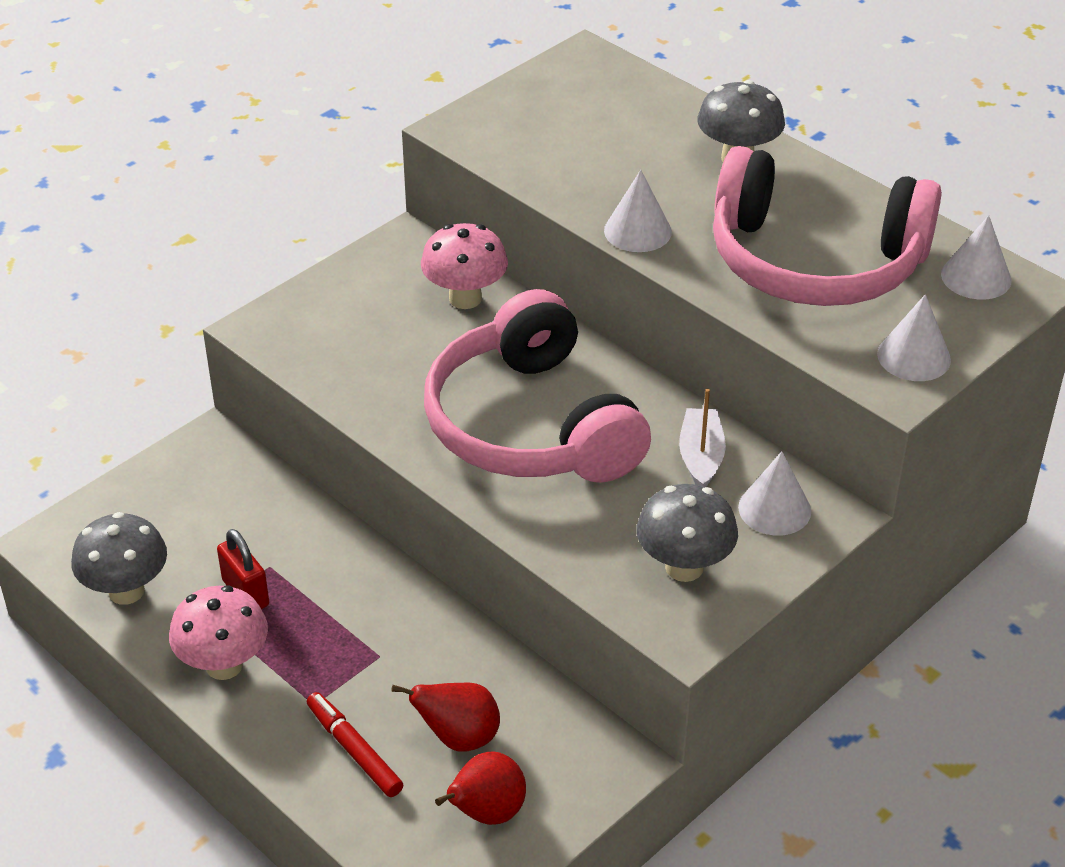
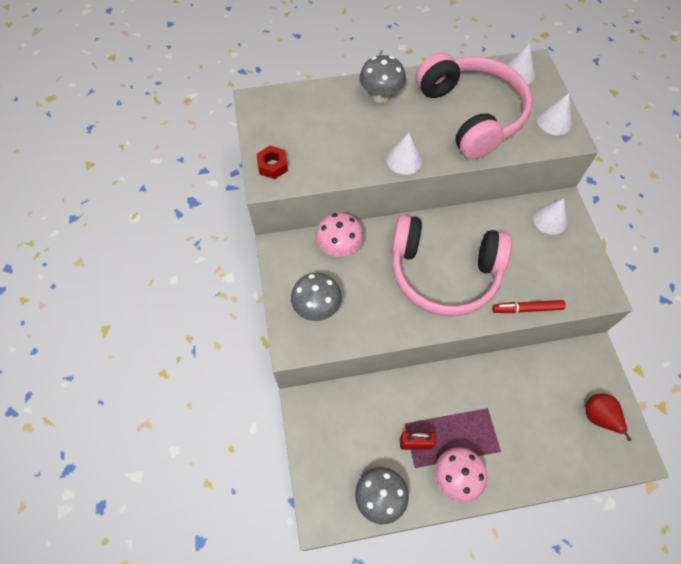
camera: 55 degrees left, 20 degrees up
red marker [307,692,403,797] -> red marker moved to [492,300,566,313]
red pear [391,683,500,752] -> none
grey mushroom [637,484,738,582] -> grey mushroom moved to [291,273,342,321]
white boat [679,389,726,487] -> none
pink headphones [713,146,942,306] -> pink headphones turned 75 degrees counterclockwise [416,52,532,160]
none -> red nut [256,146,288,179]

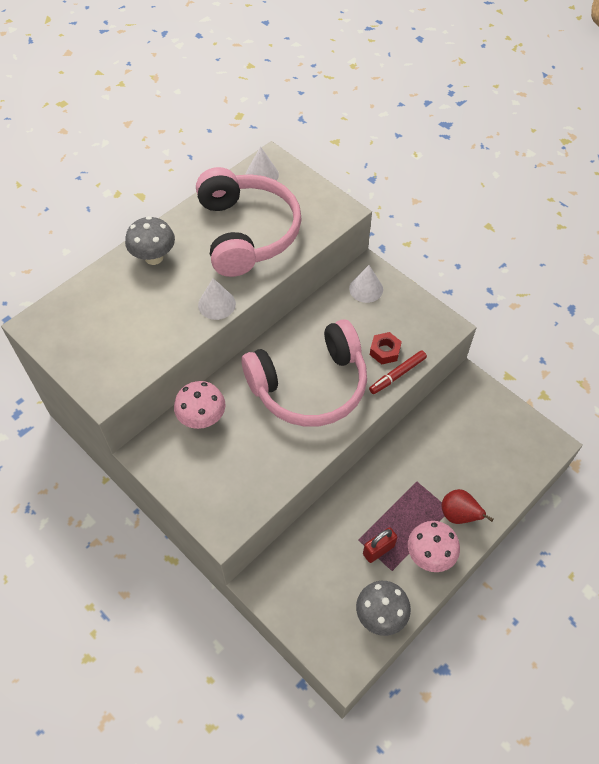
camera: 35 degrees left, 5 degrees down
red nut [256,146,288,179] -> red nut moved to [370,332,402,365]
grey mushroom [291,273,342,321] -> none
pink headphones [416,52,532,160] -> pink headphones turned 45 degrees clockwise [196,167,302,277]
white cone [537,93,572,135] -> none
red pear [585,394,632,441] -> red pear moved to [442,489,494,524]

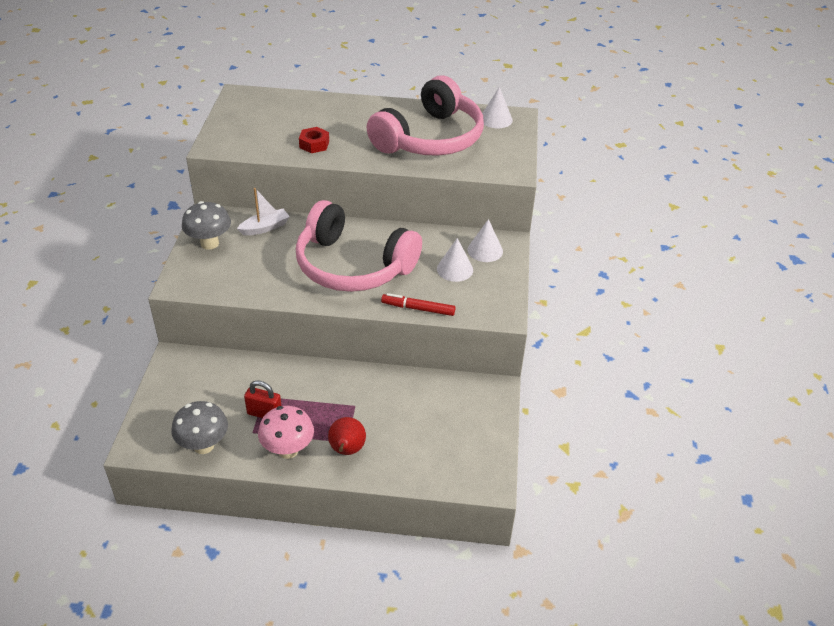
camera: 50 degrees right, 15 degrees down
grey mushroom [125,216,175,265] -> grey mushroom moved to [182,201,231,250]
pink mushroom [174,381,225,429] -> white boat [237,188,290,236]
white cone [198,278,236,320] -> white cone moved to [437,238,473,282]
red nut [370,332,402,365] -> red nut moved to [299,127,329,153]

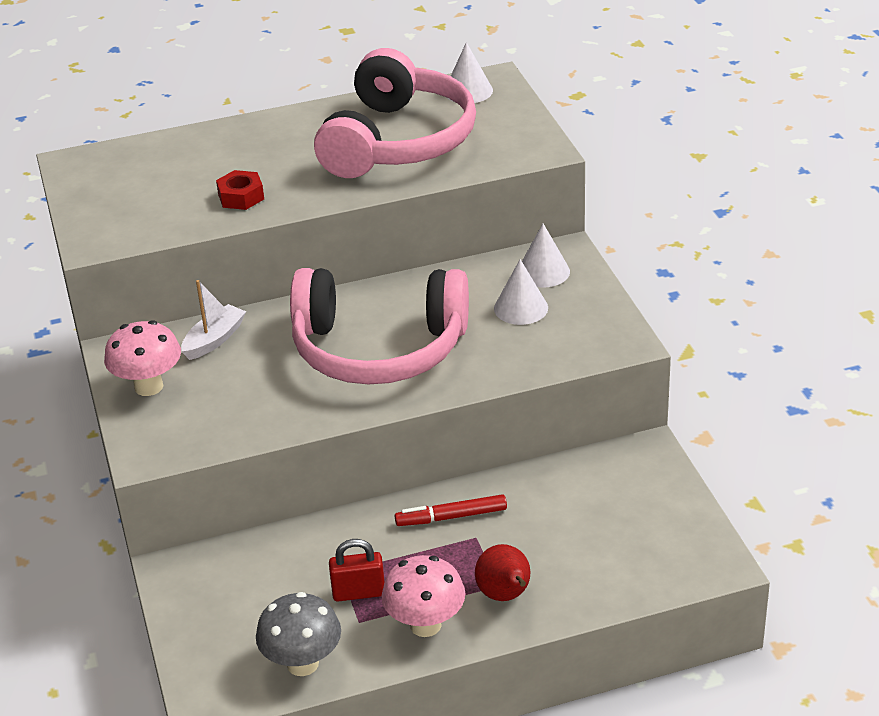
camera: 20 degrees left, 5 degrees down
grey mushroom [182,201,231,250] -> pink mushroom [104,320,181,396]
red marker [381,293,455,316] -> red marker moved to [395,494,507,526]

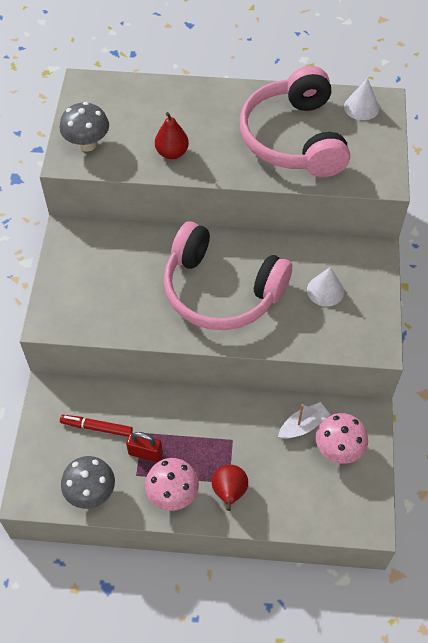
camera: 20 degrees right, 20 degrees up
pink mushroom [104,320,181,396] -> pink mushroom moved to [316,413,368,464]
white boat [181,280,246,360] -> white boat moved to [278,402,330,439]
red nut [216,170,264,210] -> red pear [155,112,189,159]
pink headphones [314,48,476,178] -> pink headphones turned 135 degrees clockwise [240,66,350,177]
red marker [395,494,507,526] -> red marker moved to [60,415,133,437]
white cone [522,224,570,288] -> none
none -> grey mushroom [60,102,109,152]

